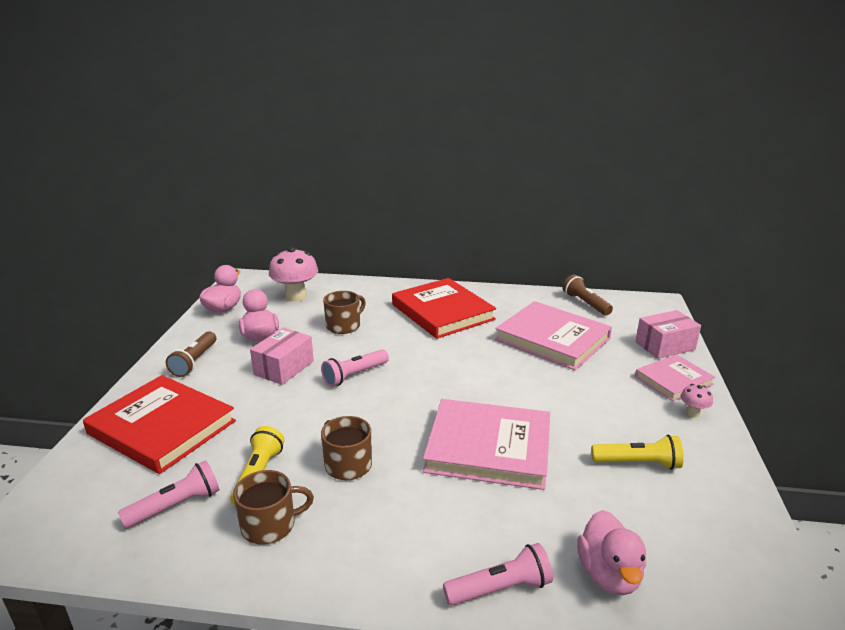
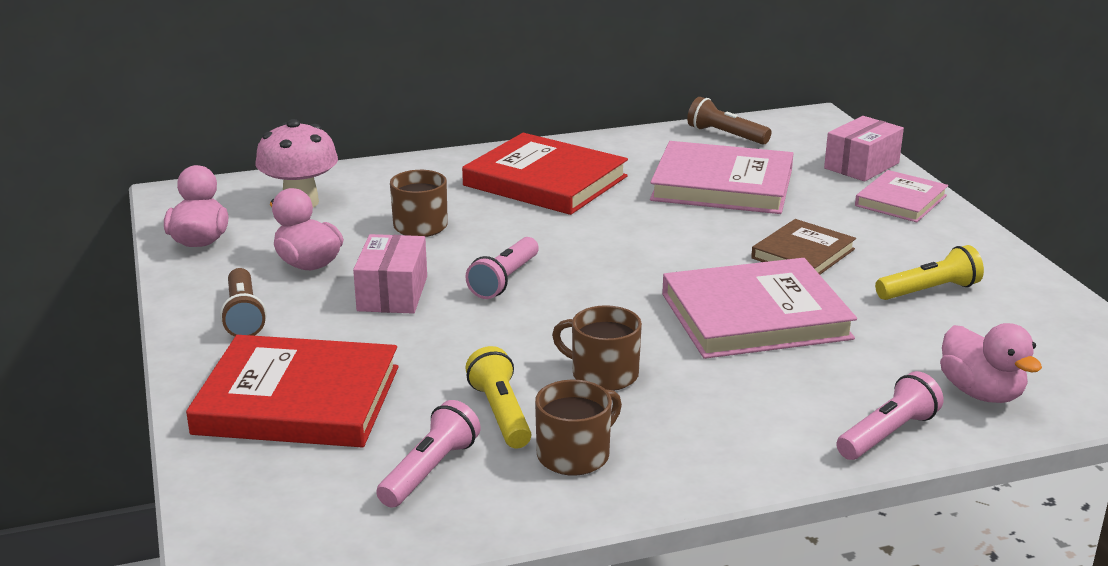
camera: 25 degrees left, 0 degrees up
pink mushroom [680,384,713,418] -> none
none -> brown book [751,219,856,275]

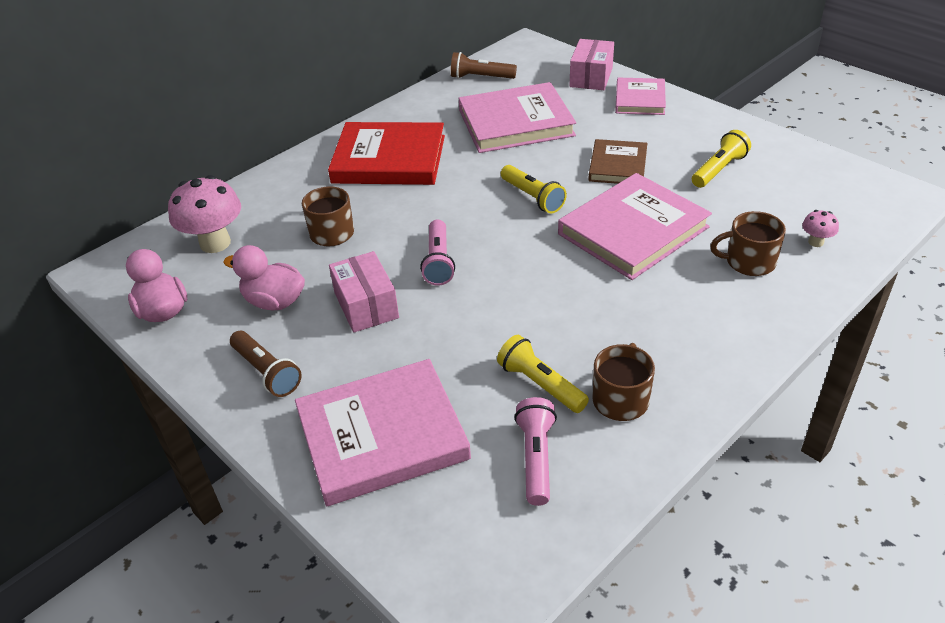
camera: 25 degrees left, 15 degrees up
red book [186,335,398,448] -> pink book [295,359,471,506]
brown mug [552,305,642,391] -> brown mug moved to [710,211,786,276]
pink flashlight [837,371,944,460] -> none
pink duck [940,323,1042,403] -> pink mushroom [802,210,839,247]
none -> yellow flashlight [501,165,567,213]

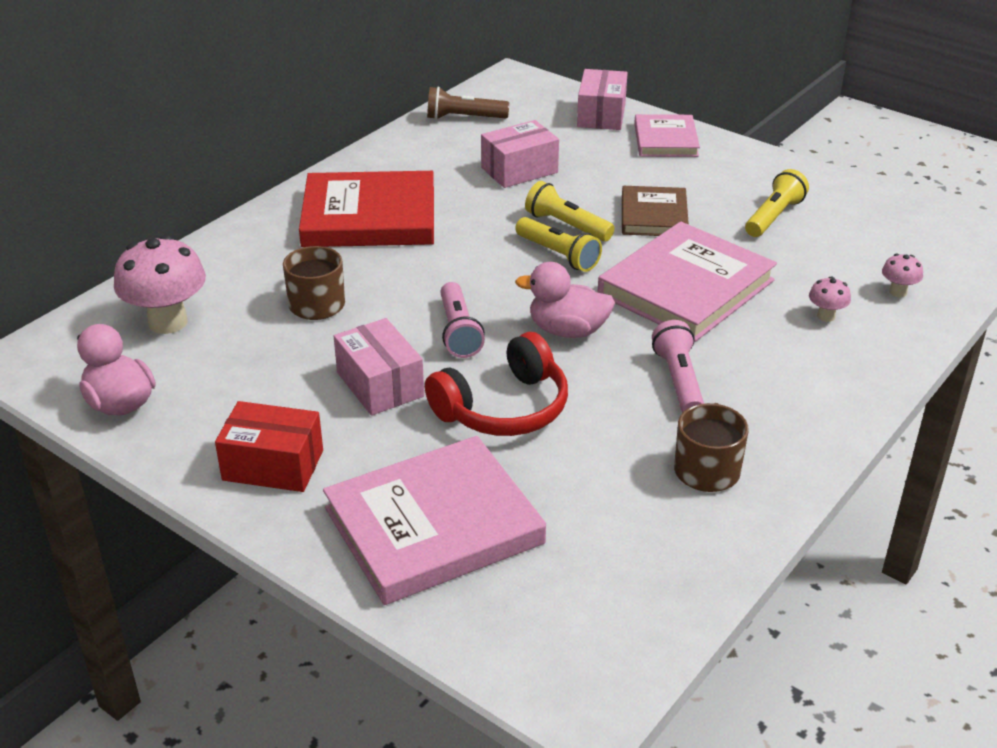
camera: 10 degrees left, 5 degrees down
pink duck [223,245,305,311] -> pink duck moved to [515,262,615,338]
brown flashlight [230,331,302,397] -> red box [215,401,323,492]
pink book [459,82,576,153] -> pink box [481,120,559,188]
yellow flashlight [497,335,589,413] -> yellow flashlight moved to [525,181,615,241]
pink flashlight [515,397,557,506] -> pink flashlight moved to [652,320,704,413]
brown mug [710,211,786,276] -> pink mushroom [809,276,851,322]
none -> red headphones [425,332,568,436]

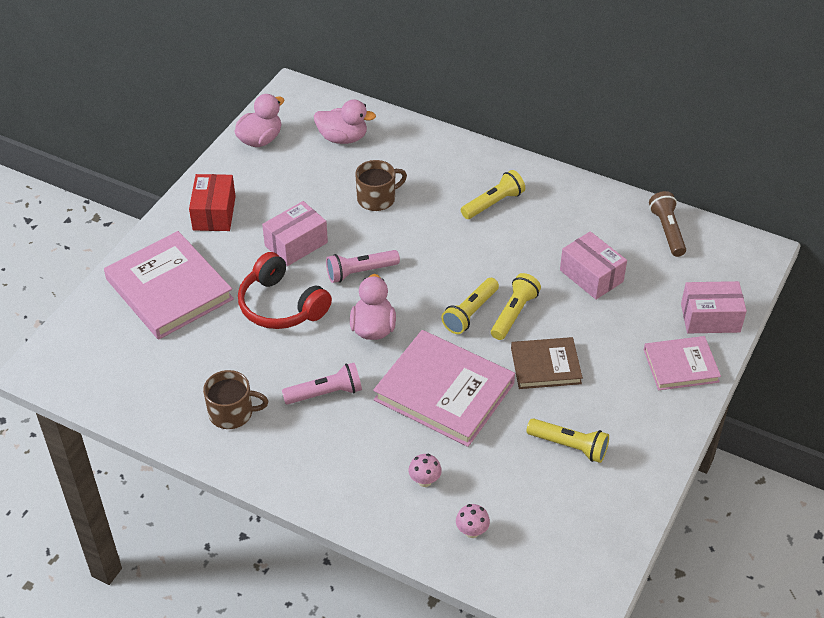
camera: 80 degrees right, 10 degrees up
pink mushroom [114,235,206,334] -> pink duck [314,99,376,144]
red book [299,171,434,247] -> yellow flashlight [461,170,525,219]

